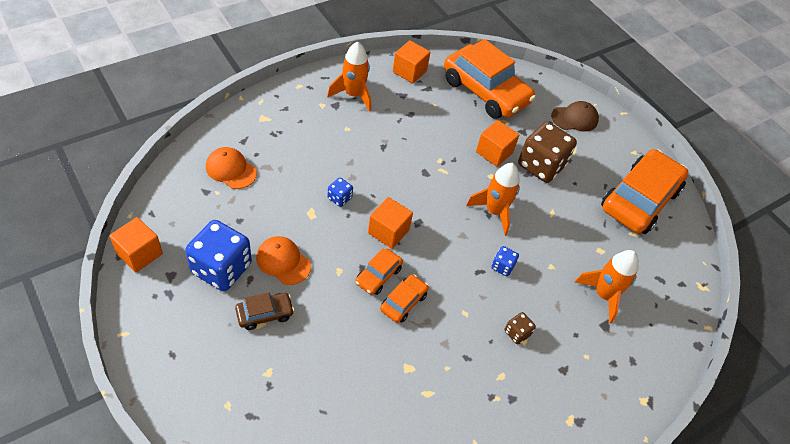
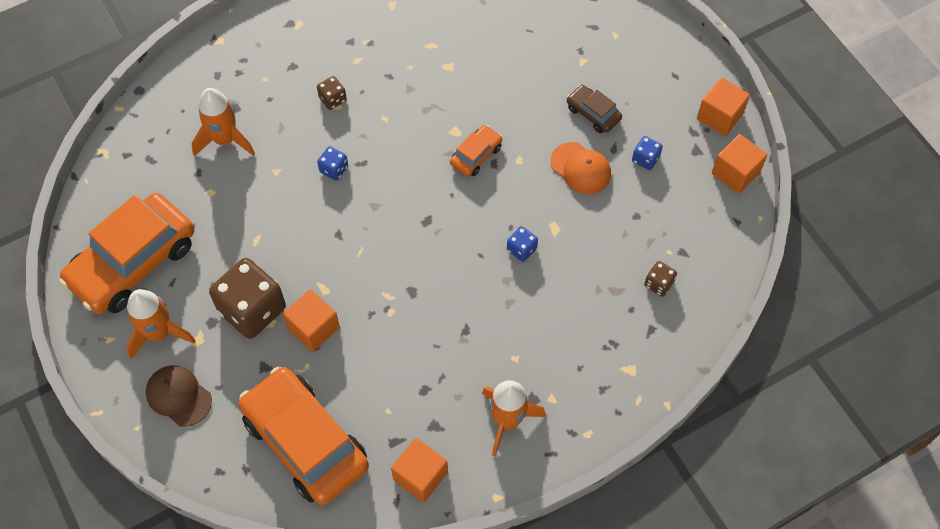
camera: 170 degrees left, 10 degrees up
blue dice [185,220,252,291] -> blue dice [632,136,663,170], size x0.45
orange cap [206,147,257,189] -> brown dice [644,261,677,297]
brown car [235,292,294,330] -> brown car turned 60 degrees clockwise [567,85,622,133]
orange cube [368,197,413,249] -> orange cube moved to [697,78,750,136]
orange car [380,274,429,323] -> none
orange rocket [466,163,520,236] -> orange rocket moved to [126,289,196,360]
brown cap [551,101,599,132] -> brown cap turned 45 degrees clockwise [146,365,212,427]

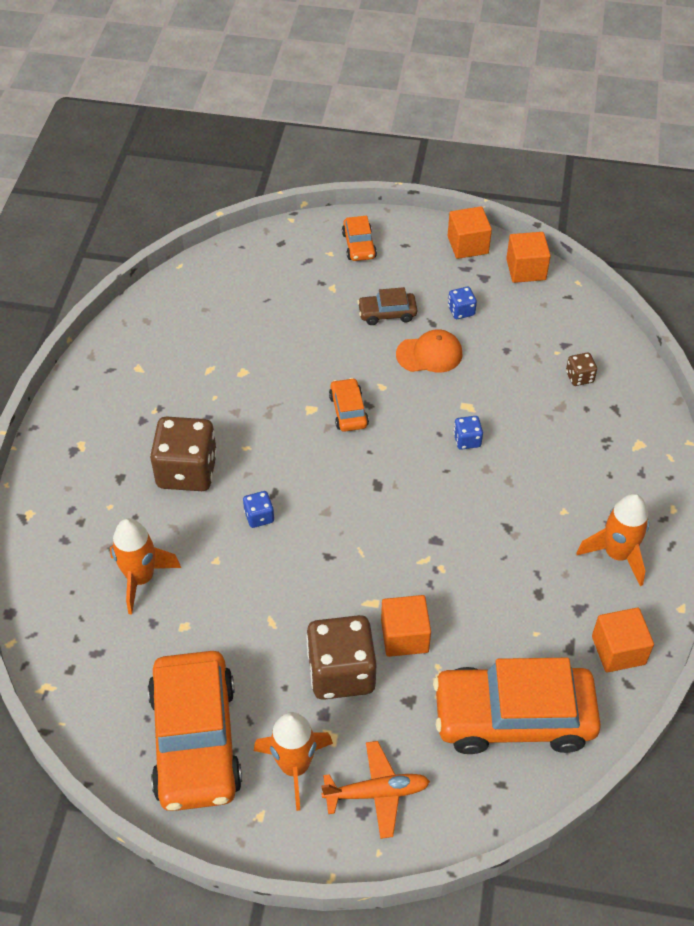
camera: 50 degrees left, 10 degrees down
brown cap [146,365,212,427] -> orange plane [321,741,430,839]
brown dice [317,76,347,110] -> brown dice [150,417,217,491], size x2.21
none -> orange car [342,216,377,261]

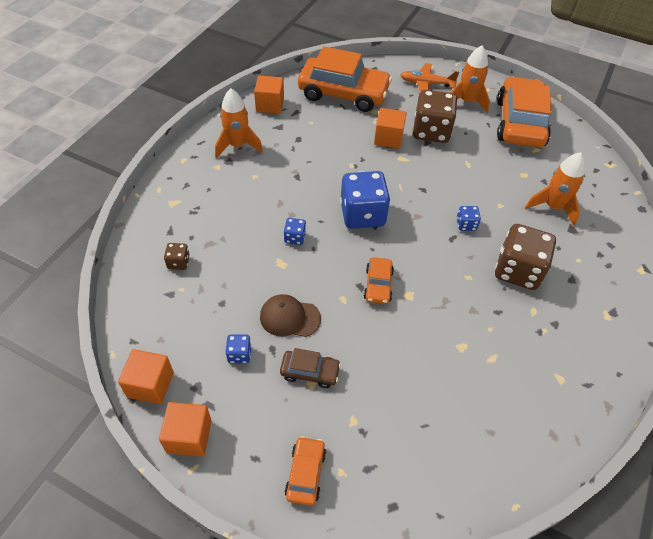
camera: 165 degrees left, 0 degrees up
orange cap [396,329,463,372] -> brown cap [260,294,321,337]
none -> blue dice [340,171,390,229]

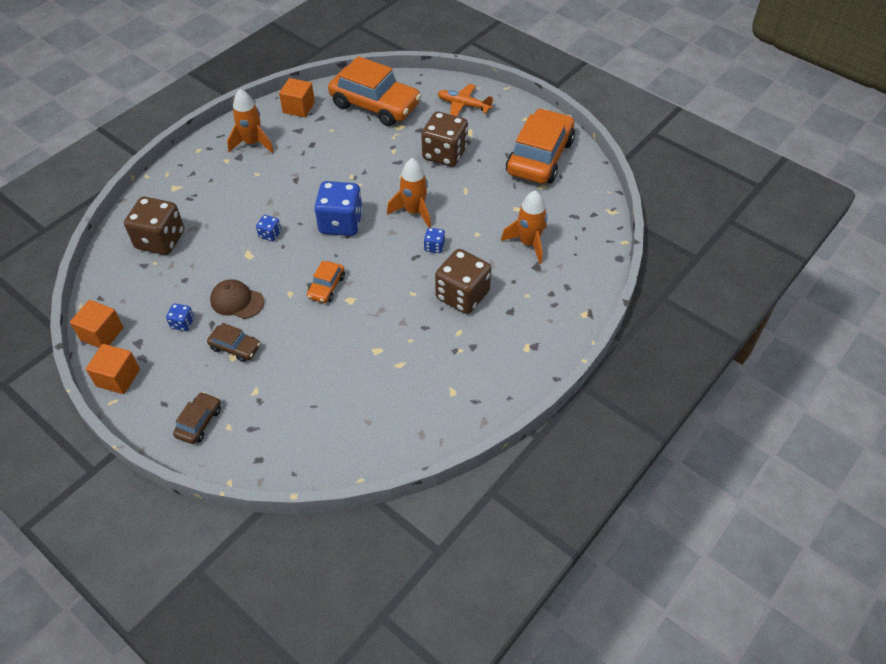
camera: 15 degrees right, 0 degrees up
brown dice [164,243,190,270] -> brown dice [124,197,184,255], size x2.21
orange car [285,436,326,506] -> brown car [173,392,221,444]
orange cube [374,108,407,149] -> none
orange rocket [450,45,490,113] -> orange rocket moved to [387,158,431,228]

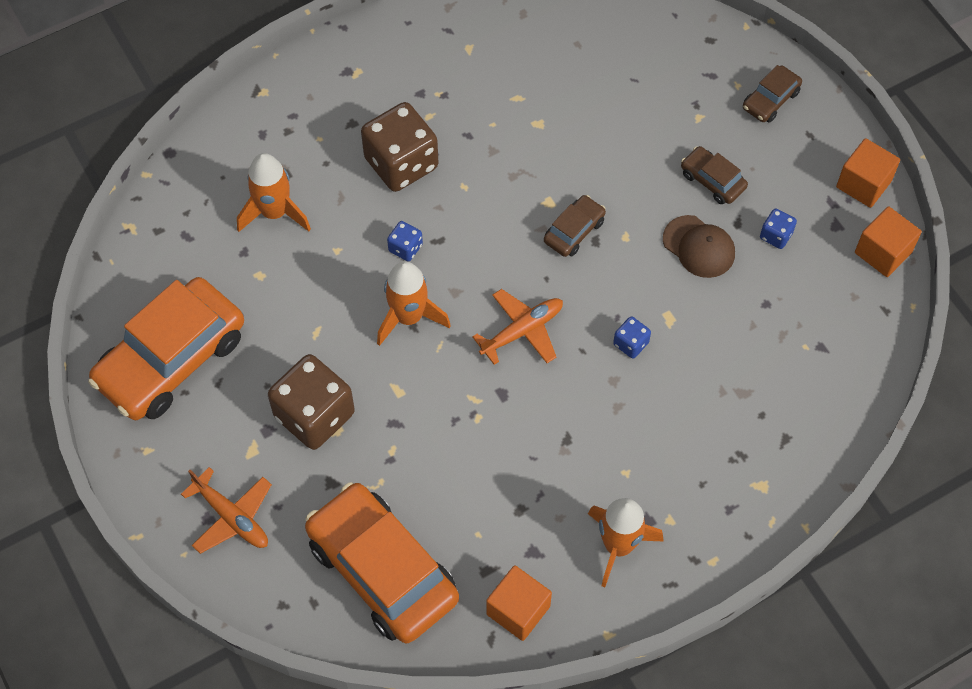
camera: 160 degrees left, 10 degrees up
brown dice [124,197,184,255] -> none
orange car [307,261,345,303] -> brown car [544,195,606,257]
blue dice [314,181,363,236] -> orange plane [472,289,563,365]

